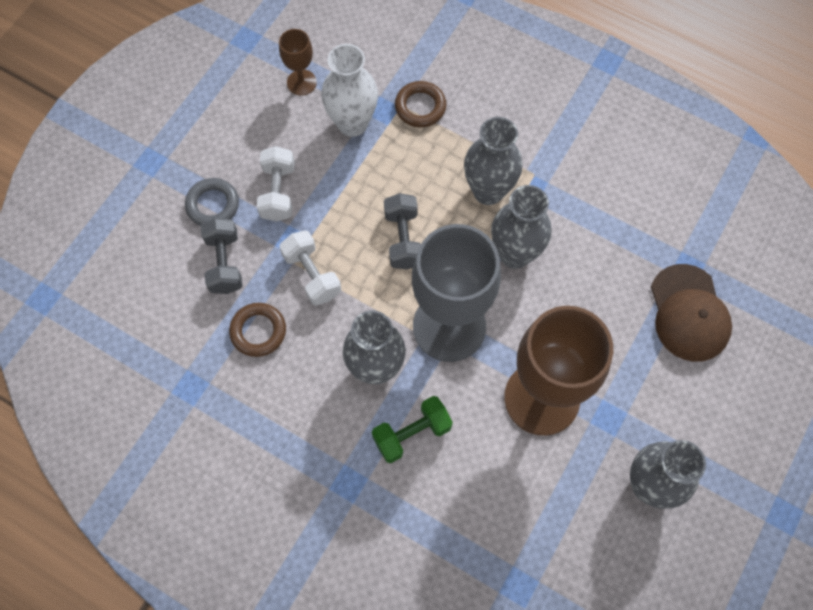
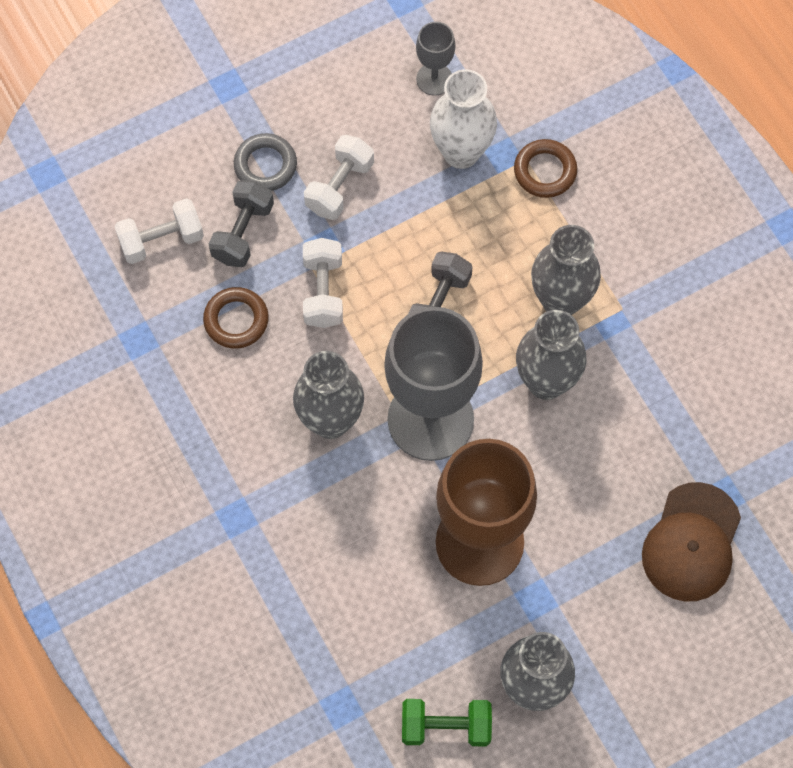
camera: 30 degrees right, 0 degrees up
brown goblet [279,29,317,96] -> grey goblet [416,22,455,96]
green dumbbell [372,396,453,463] -> green dumbbell moved to [402,699,492,746]
none -> white dumbbell [114,198,204,264]

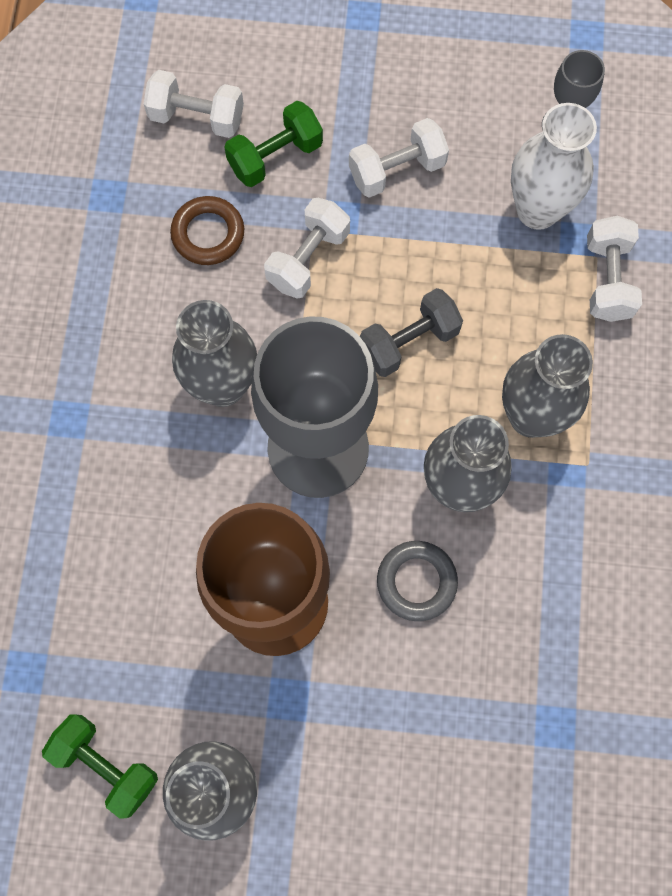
camera: 35 degrees right, 5 degrees up
grey dumbbell [209,180,274,267] -> green dumbbell [224,101,323,187]
grey ring [234,133,297,191] -> grey ring moved to [377,541,458,621]
brown ring [514,139,577,198] -> white dumbbell [587,216,642,322]
brown cap [642,482,741,602] -> none

